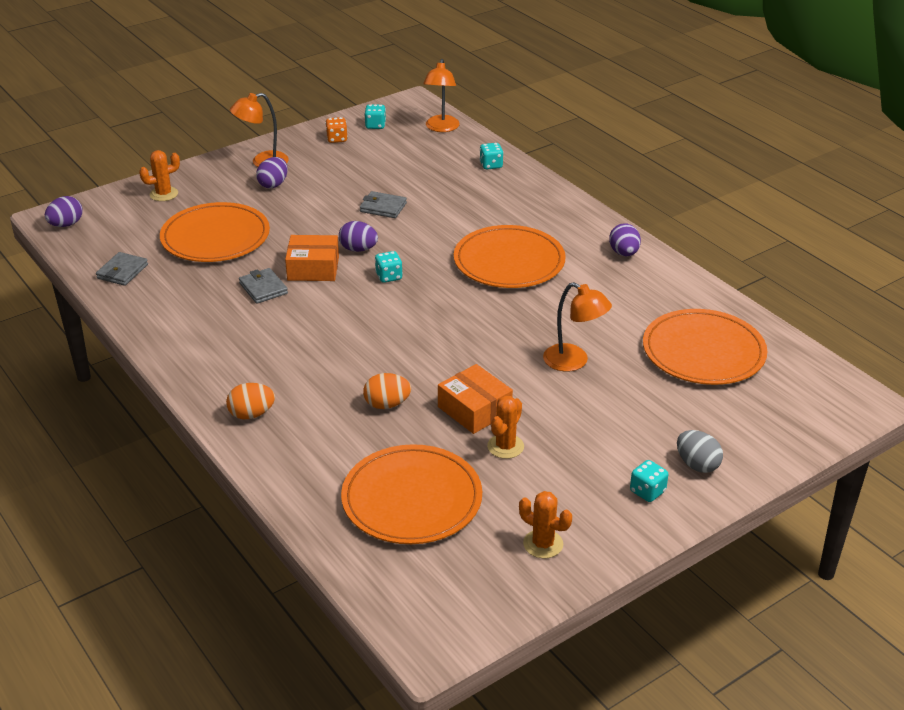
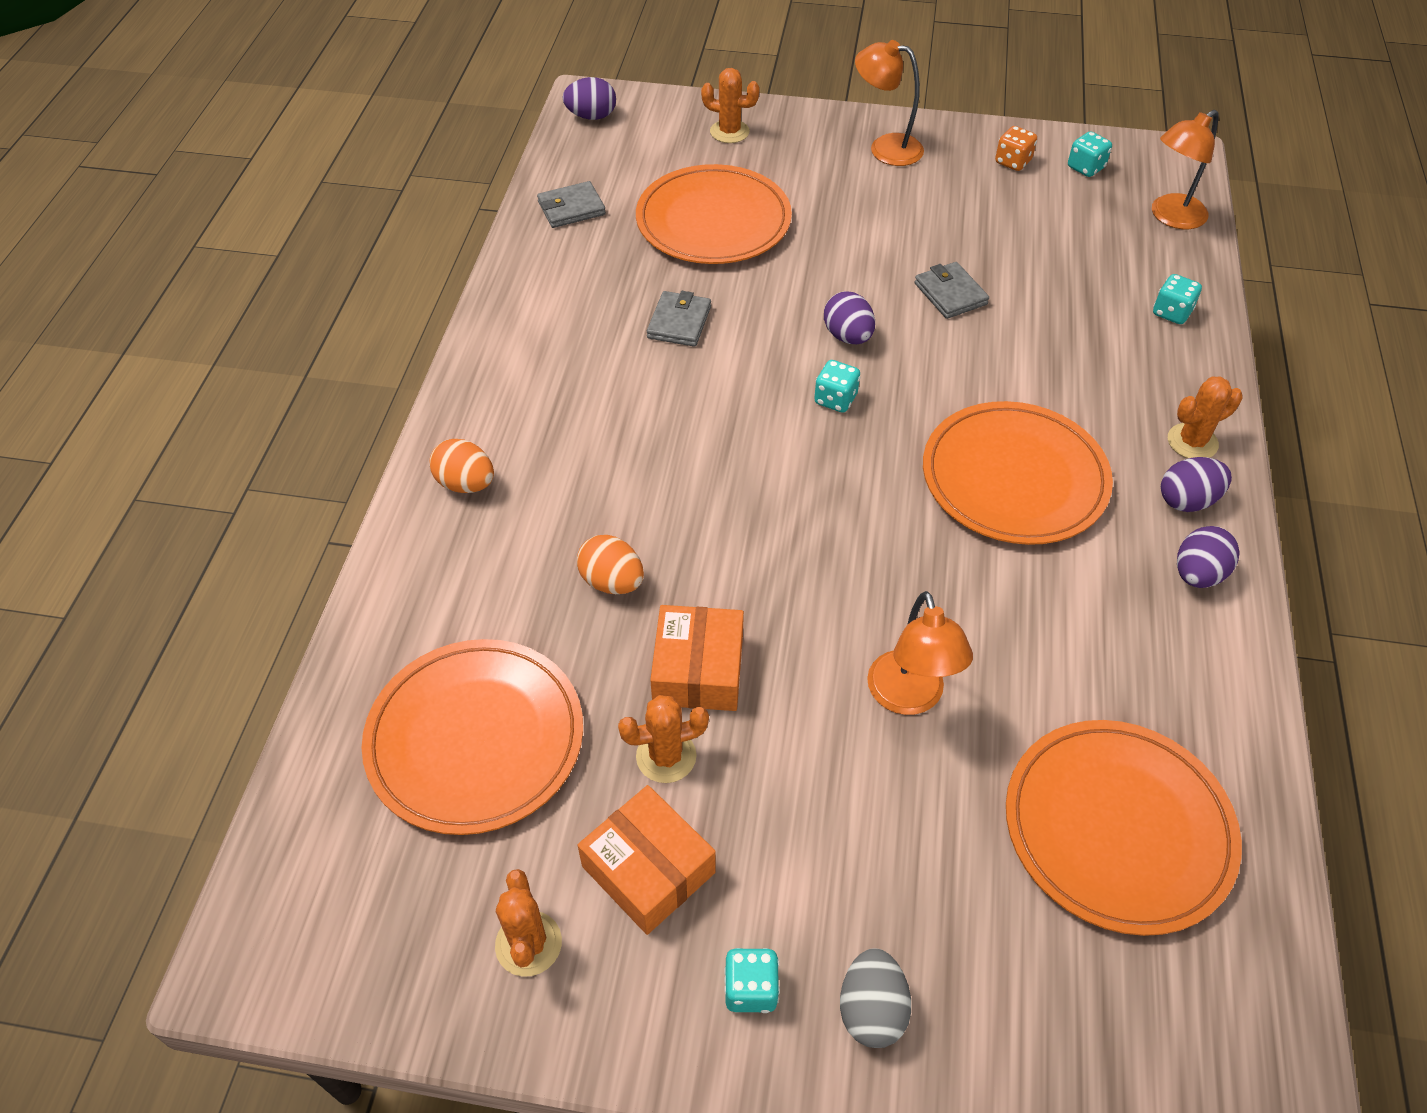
camera: 45 degrees right, 15 degrees up
purple egg [256,157,288,189] -> purple egg moved to [1161,457,1232,512]
orange box [285,235,339,281] -> orange box moved to [578,785,716,935]
none -> orange cactus [1168,377,1243,458]

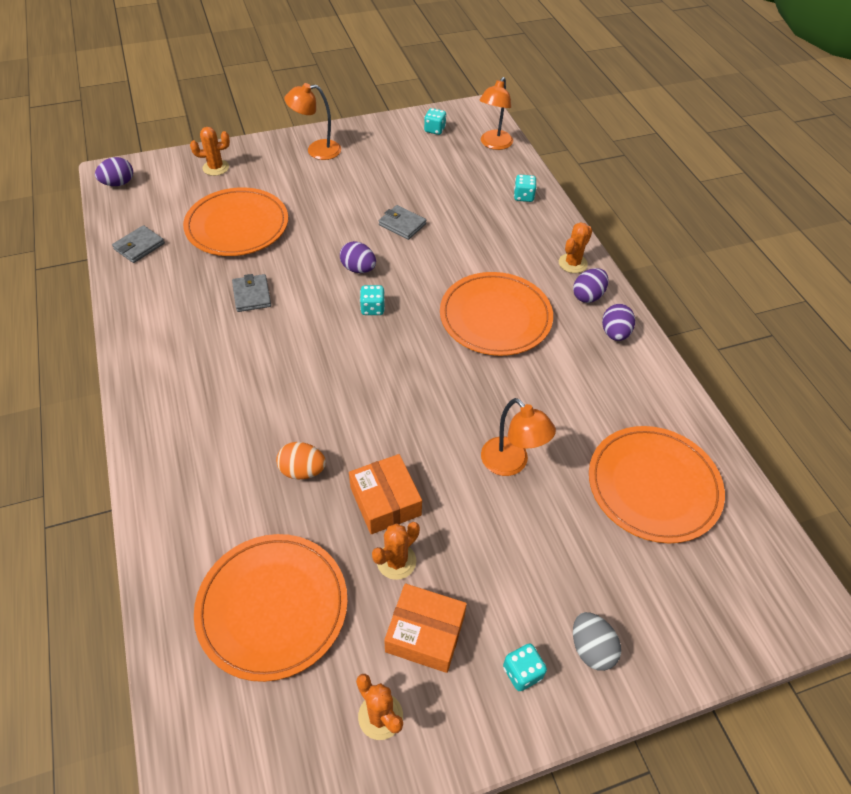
camera: 30 degrees left, 0 degrees up
orange egg [429,439,494,493] -> none
orange dice [995,126,1037,171] -> none

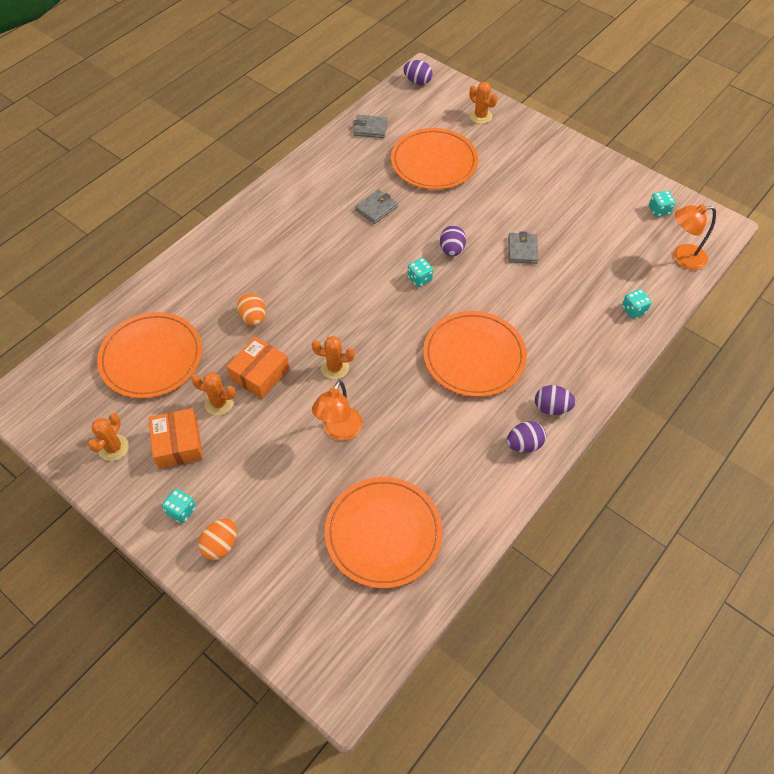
camera: 60 degrees right, 5 degrees up
orange lamp [284,83,341,160] -> none
orange cactus [559,222,592,273] -> orange cactus moved to [312,336,355,379]
grey egg [573,612,621,671] -> orange egg [198,518,237,560]

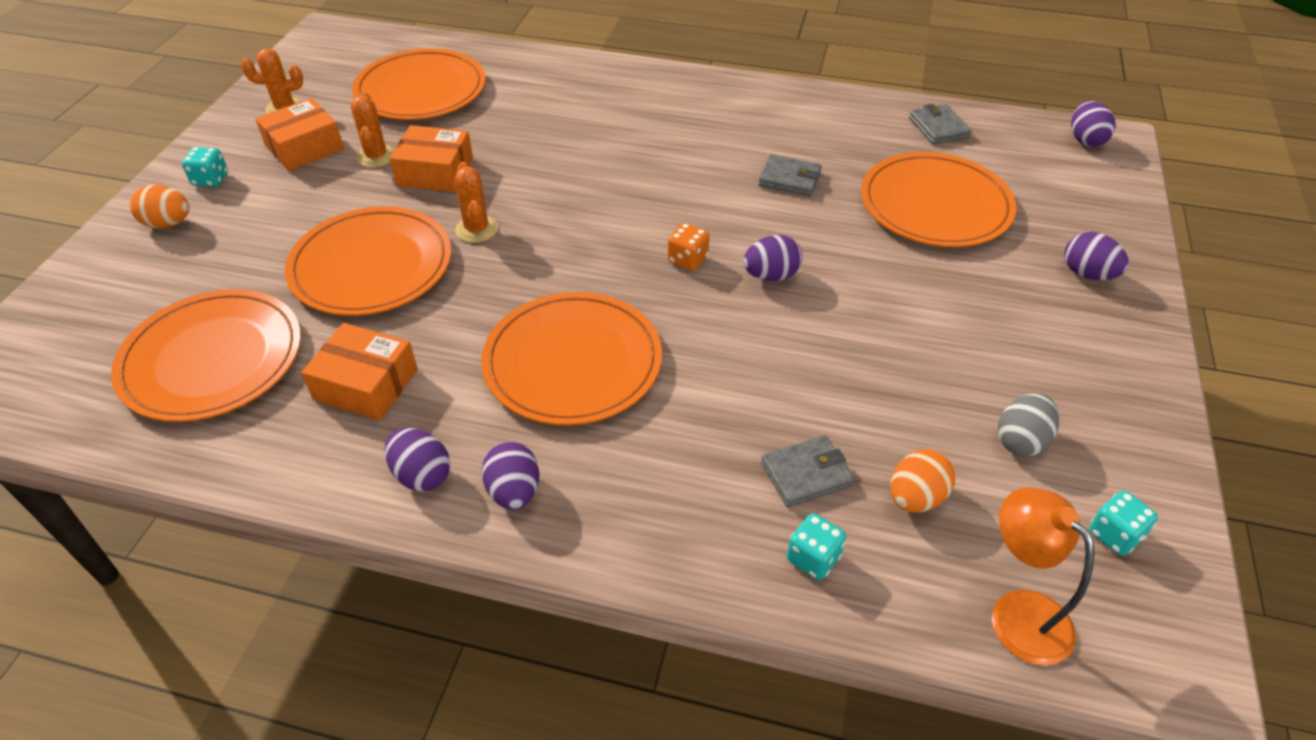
camera: 65 degrees right, 10 degrees down
orange egg [237,293,266,326] -> orange egg moved to [891,449,955,512]
orange lamp [312,380,363,441] -> orange plate [285,207,451,316]
turquoise dice [408,258,433,287] -> orange dice [668,223,709,271]
orange cactus [469,82,498,124] -> none
grey wallet [508,231,538,264] -> grey wallet moved to [761,435,854,507]
none -> orange box [301,323,418,420]
none -> grey egg [998,393,1059,456]
none -> purple egg [1064,232,1129,280]

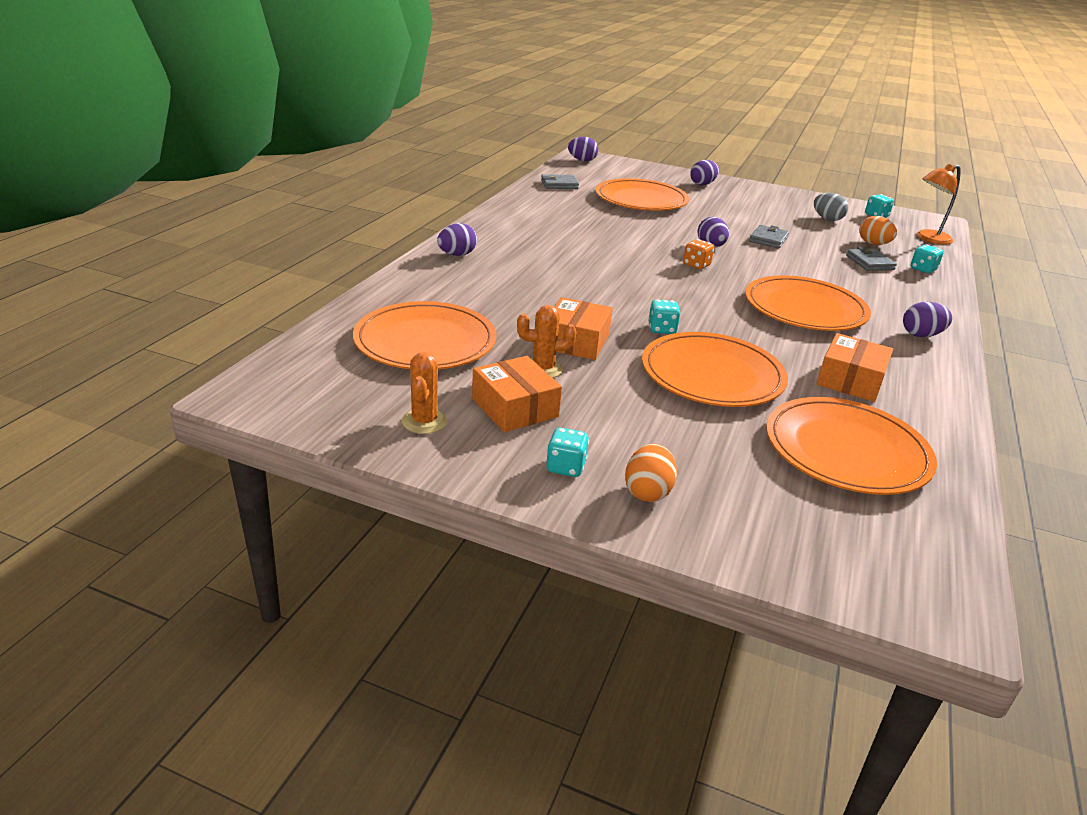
camera: 85 degrees left, 15 degrees down
purple egg [385,428,450,492] -> purple egg moved to [437,223,477,256]
orange cactus [454,162,498,243] -> turquoise dice [648,300,680,334]
grey wallet [758,154,822,196] -> grey wallet moved to [749,225,789,248]

